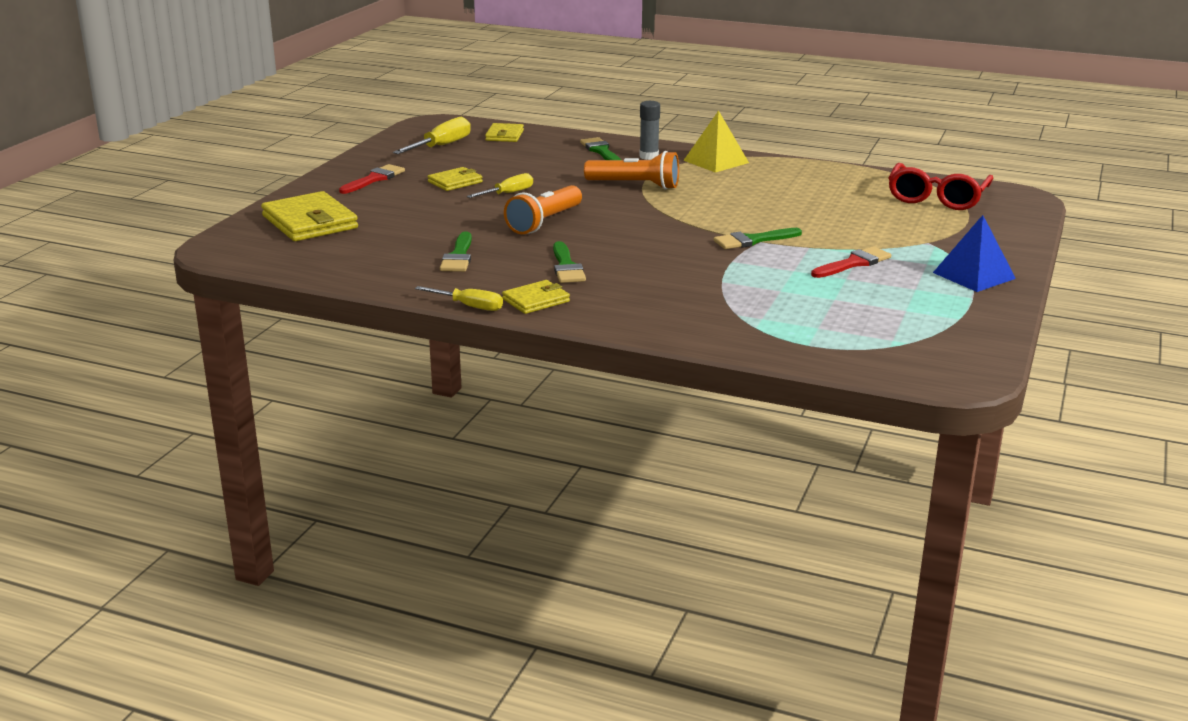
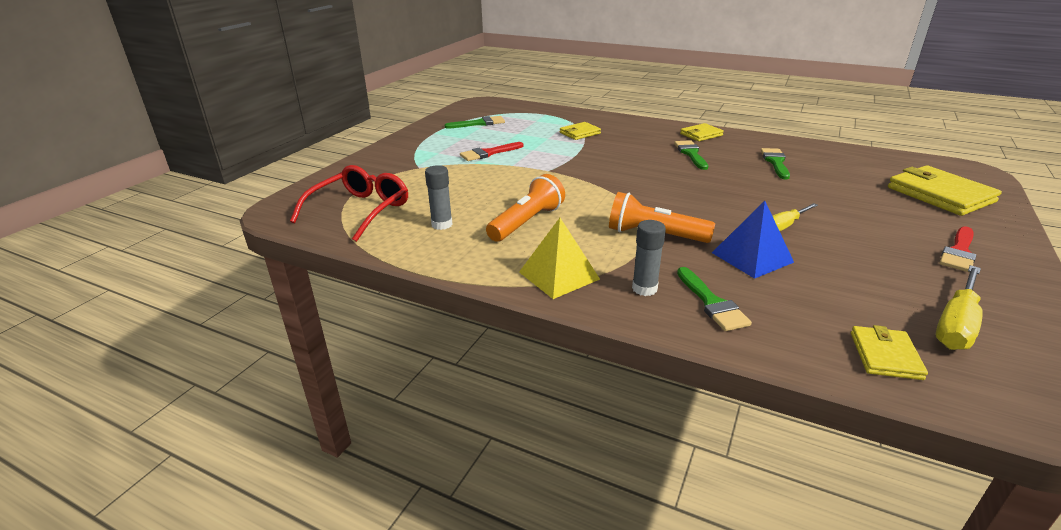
camera: 175 degrees left, 5 degrees up
yellow screwdriver [415,286,503,311] -> none
yellow wallet [427,167,483,191] -> yellow wallet moved to [560,122,601,140]
orange flashlight [504,185,582,234] -> orange flashlight moved to [486,174,565,242]
green brush [714,228,802,249] -> green brush moved to [445,116,505,128]
blue pyramid [933,215,1016,292] -> blue pyramid moved to [712,201,794,279]
none -> grey glue stick [425,165,453,230]

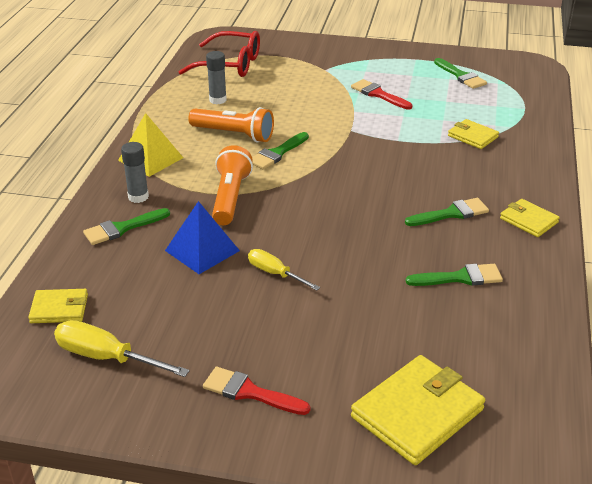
camera: 75 degrees right, 5 degrees up
none -> green brush [252,132,309,170]

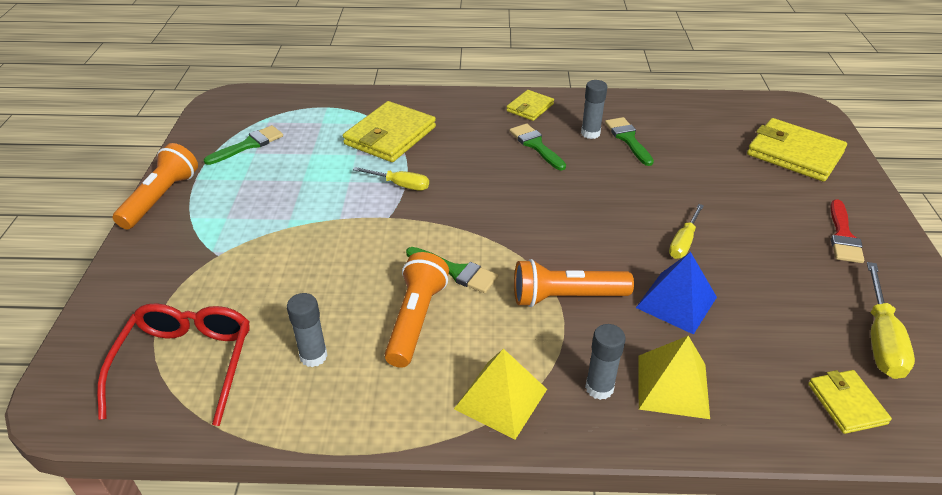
camera: 100 degrees left, 5 degrees up
green brush [83,208,170,245] -> yellow pyramid [639,336,710,419]
red brush [351,79,412,110] -> none
yellow wallet [448,119,499,149] -> yellow wallet [343,101,436,162], size x1.80
none -> orange flashlight [113,143,198,229]
none -> yellow screwdriver [353,167,429,191]
none -> grey glue stick [581,80,607,139]

